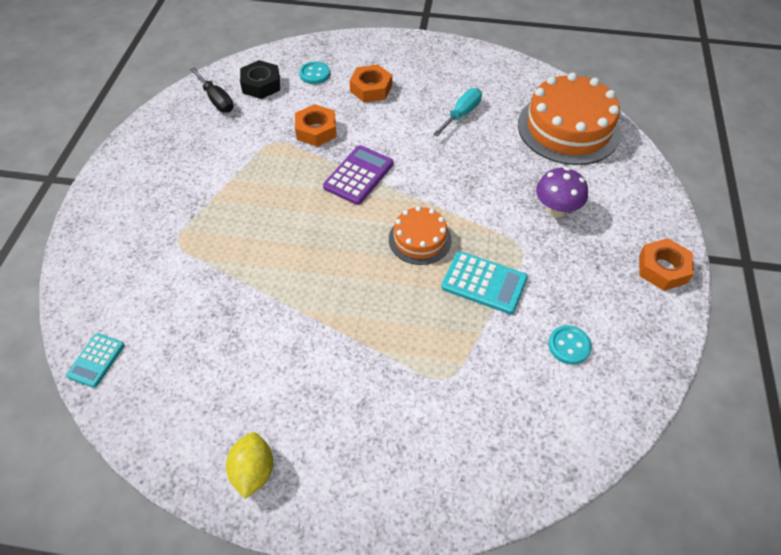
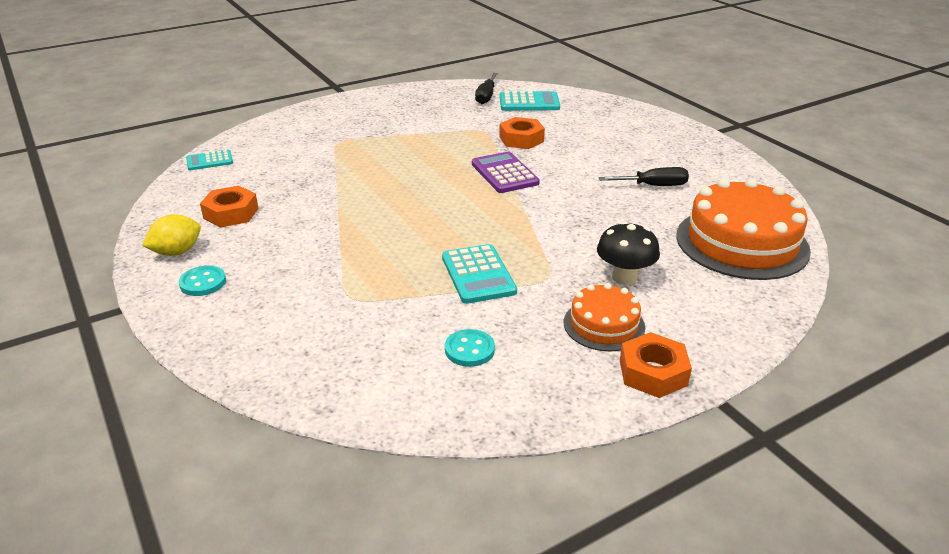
camera: 50 degrees right, 20 degrees down
black nut [240,60,280,99] -> turquoise calculator [500,91,560,111]
turquoise button [299,61,330,84] -> turquoise button moved to [179,266,226,296]
purple calculator [323,145,393,205] -> purple calculator turned 105 degrees counterclockwise [472,152,540,193]
orange nut [349,65,392,103] -> orange nut moved to [200,186,259,228]
orange cake [389,206,452,265] -> orange cake moved to [564,283,645,351]
turquoise screwdriver [433,88,482,136] -> black screwdriver [599,167,689,186]
purple mushroom [536,167,588,218] -> black mushroom [597,221,660,285]

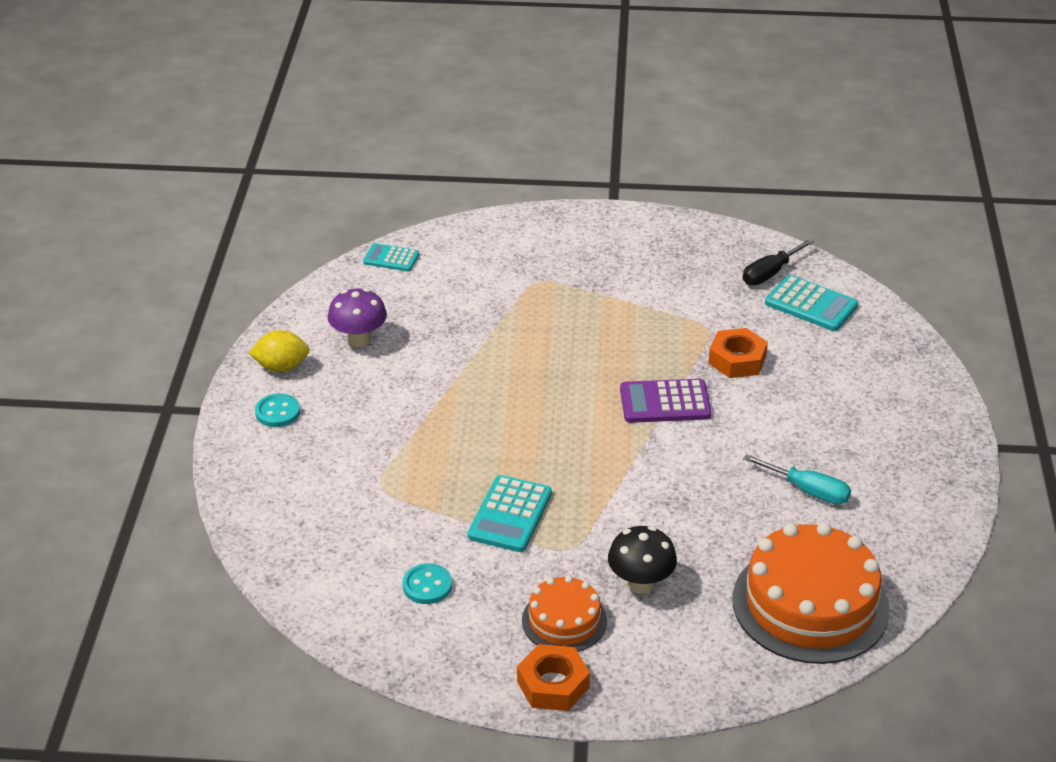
camera: 35 degrees right, 5 degrees up
orange nut [200,186,259,228] -> purple mushroom [328,288,387,347]
purple calculator [472,152,540,193] -> purple calculator turned 105 degrees counterclockwise [620,379,711,423]
black screwdriver [599,167,689,186] -> turquoise screwdriver [743,454,851,505]

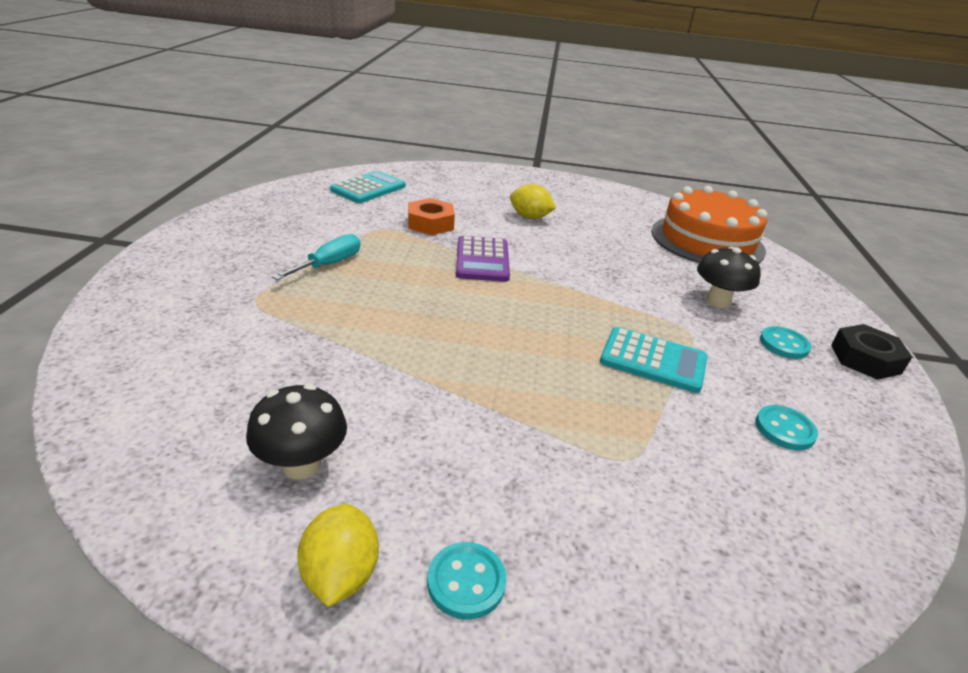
camera: 90 degrees left, 5 degrees down
purple mushroom [328,288,387,347] -> black mushroom [246,384,347,479]
turquoise calculator [363,243,419,271] -> none
orange nut [517,644,590,711] -> black nut [831,324,912,380]
orange cake [522,575,607,652] -> turquoise button [760,326,812,359]
black screwdriver [743,239,815,285] -> none
turquoise screwdriver [743,454,851,505] -> turquoise screwdriver moved to [272,234,360,280]
none -> yellow lemon [510,184,556,219]

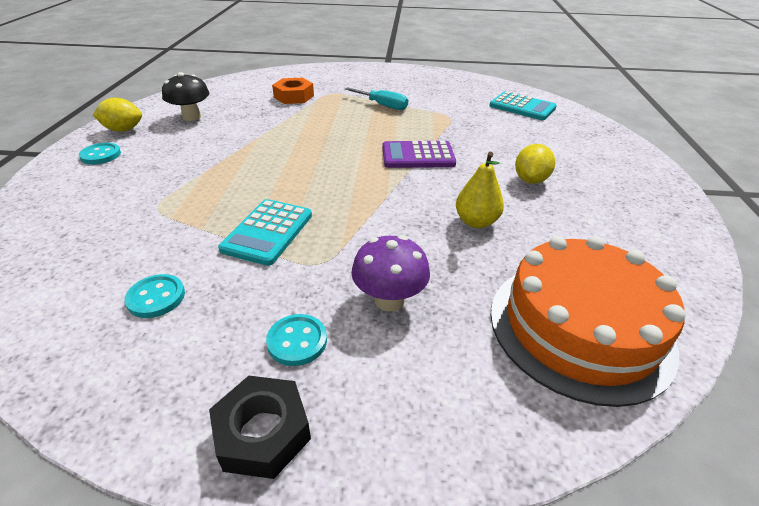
camera: 90 degrees right, 5 degrees up
orange nut [408,198,455,235] -> orange nut moved to [272,78,314,104]
black mushroom [697,247,761,308] -> purple mushroom [351,235,430,311]
none -> yellow pear [456,152,504,228]

